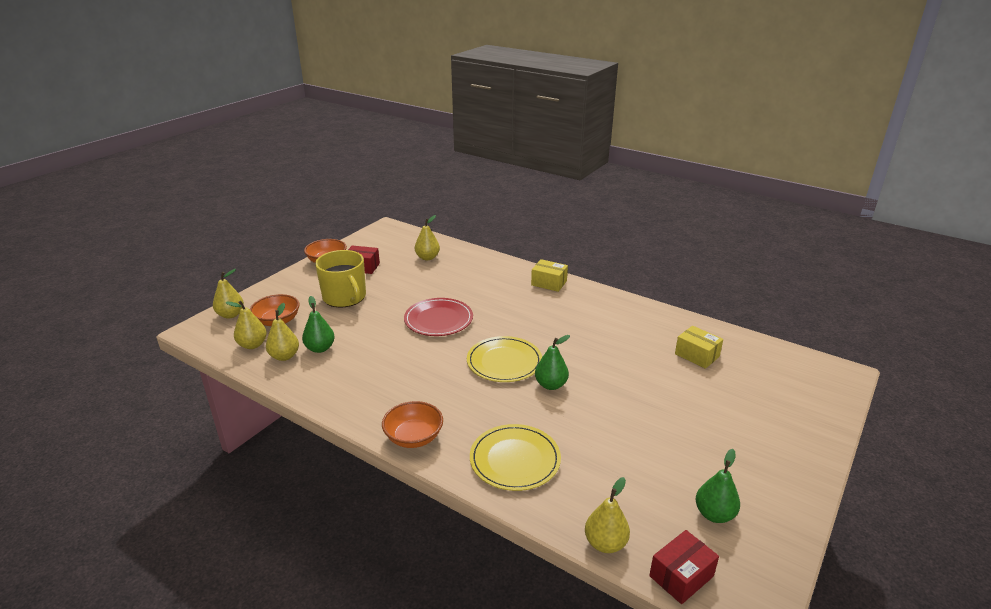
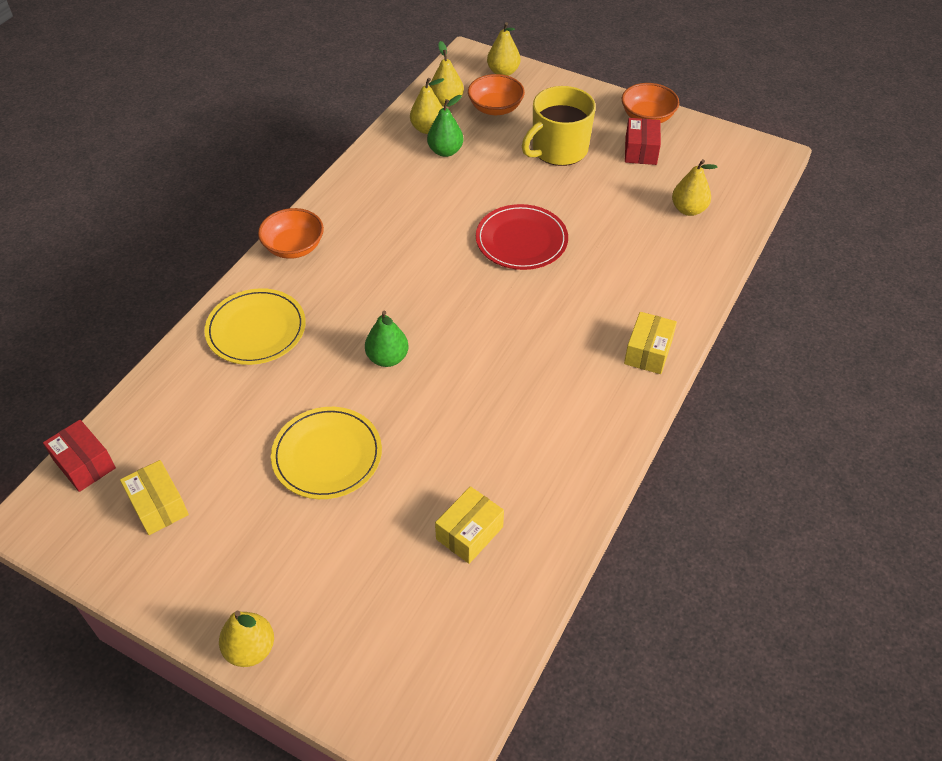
camera: 85 degrees right, 20 degrees up
yellow plate [467,336,542,382] -> yellow plate moved to [271,407,382,499]
yellow pear [585,477,630,553] -> yellow pear moved to [219,611,274,667]
green pear [696,449,740,523] -> yellow box [120,460,189,535]

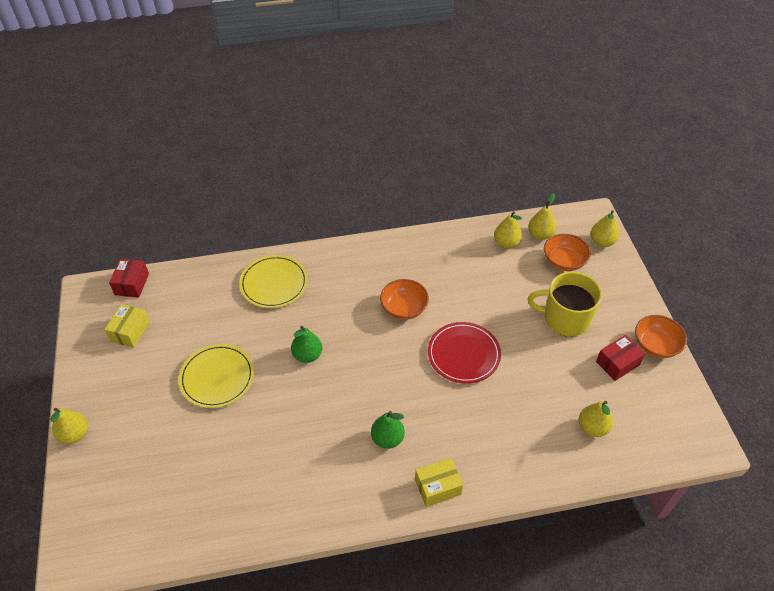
camera: 50 degrees right, 0 degrees up
orange bowl [258,208,324,259] -> orange bowl moved to [380,279,429,320]
green pear [427,95,463,157] -> green pear moved to [371,411,405,449]
yellow box [435,486,504,564] -> none

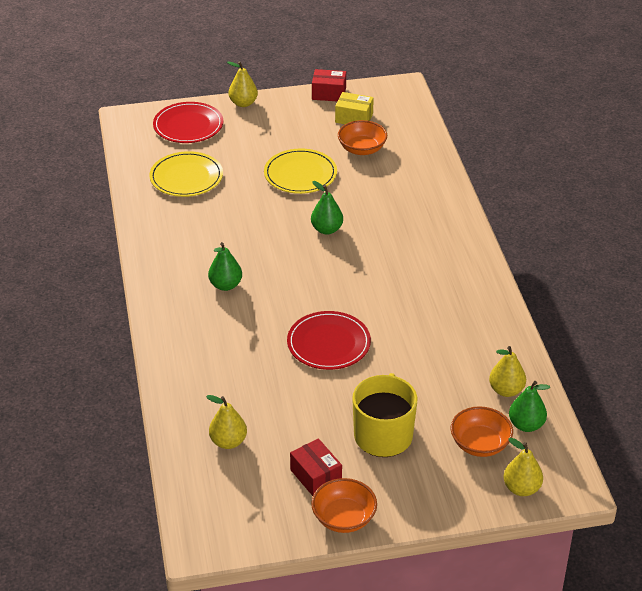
camera: 90 degrees right, 10 degrees down
red box [109,259,149,298] -> red box moved to [312,69,346,102]
yellow plate [239,255,308,308] -> yellow plate moved to [149,151,223,197]
orange bowl [380,279,429,320] -> orange bowl moved to [338,120,387,155]
yellow box [415,458,463,507] -> none
yellow pear [528,193,556,240] -> green pear [509,381,550,432]
none -> red plate [153,102,223,143]

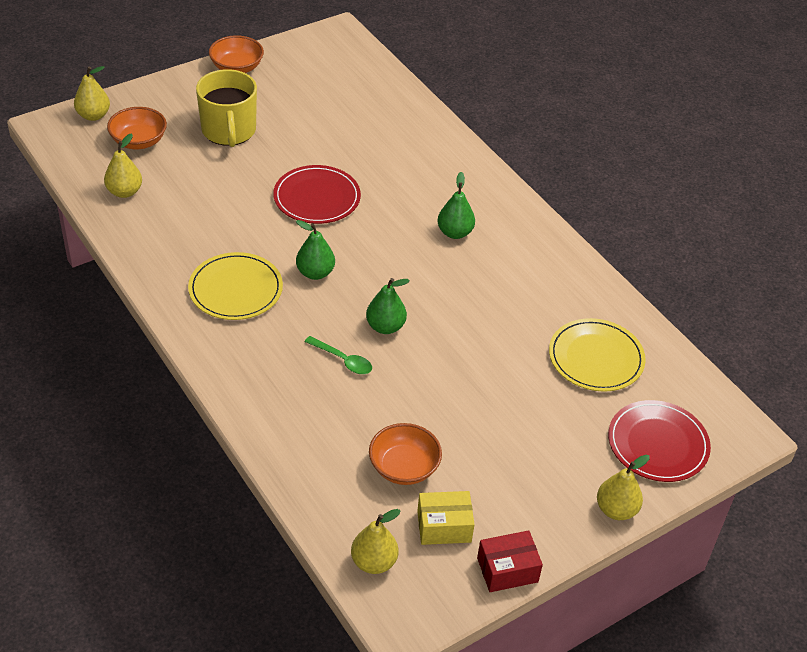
camera: 155 degrees right, 5 degrees up
yellow pear [206,395,247,449] -> yellow pear moved to [351,509,401,574]
yellow plate [264,148,337,194] -> yellow plate moved to [188,252,283,320]
red box [290,439,342,496] -> none
green pear [509,381,550,432] -> green pear moved to [296,220,335,280]
none -> green spoon [305,336,372,374]

